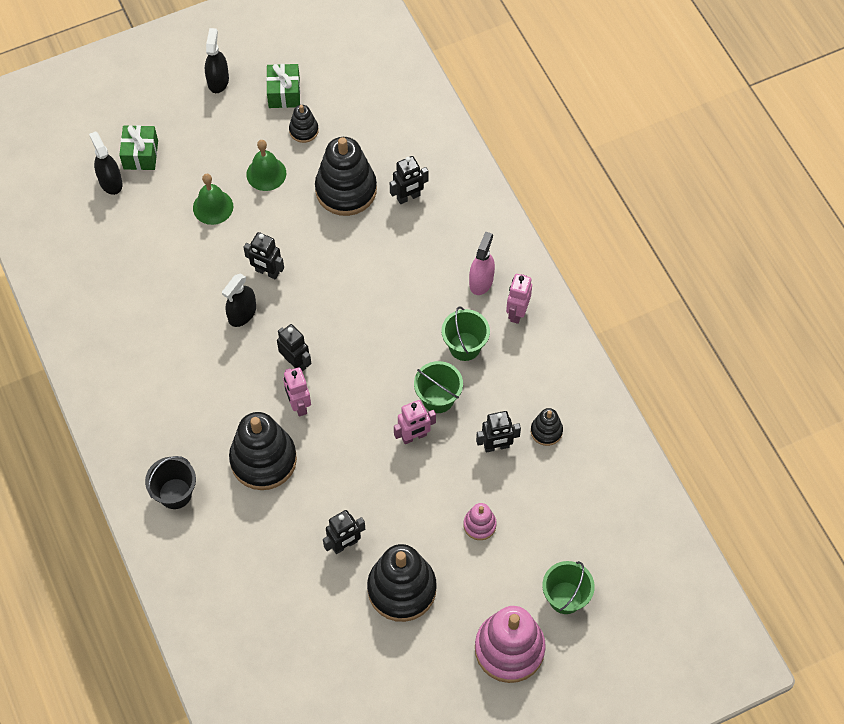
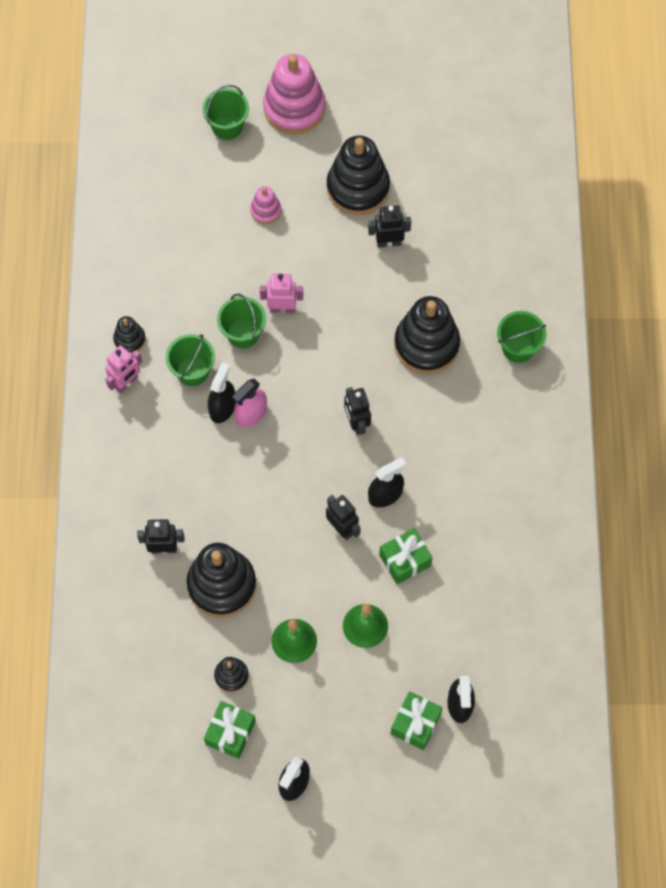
camera: 155 degrees left, 5 degrees up
black bucket [145,456,196,509] -> green bucket [497,311,546,363]
pink robot [283,367,311,416] -> none
pink spray bottle [469,231,495,295] -> pink spray bottle moved to [232,379,267,428]
black robot [476,411,521,453] -> none
black stacking toy [531,408,563,446] -> black stacking toy moved to [113,316,146,354]
none -> black spray bottle [208,362,236,423]
none -> green gift [379,528,433,584]

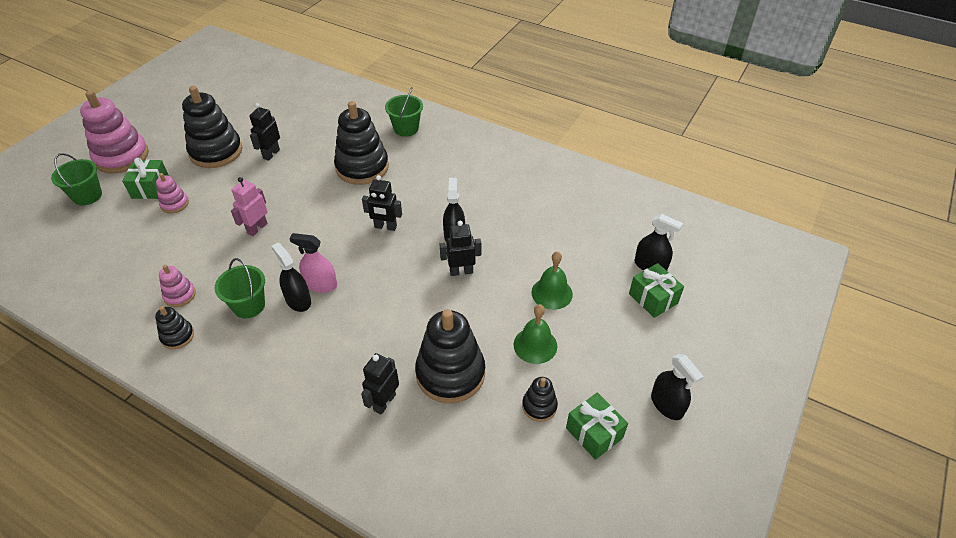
camera: 60 degrees left, 20 degrees down
pink robot [105,345,142,393] -> none
green bucket [217,294,266,348] -> none
pink spray bottle [232,379,267,428] -> pink spray bottle turned 120 degrees clockwise [289,233,337,293]
green gift [379,528,433,584] -> green gift moved to [122,158,169,199]
none -> pink stacking toy [159,265,196,307]

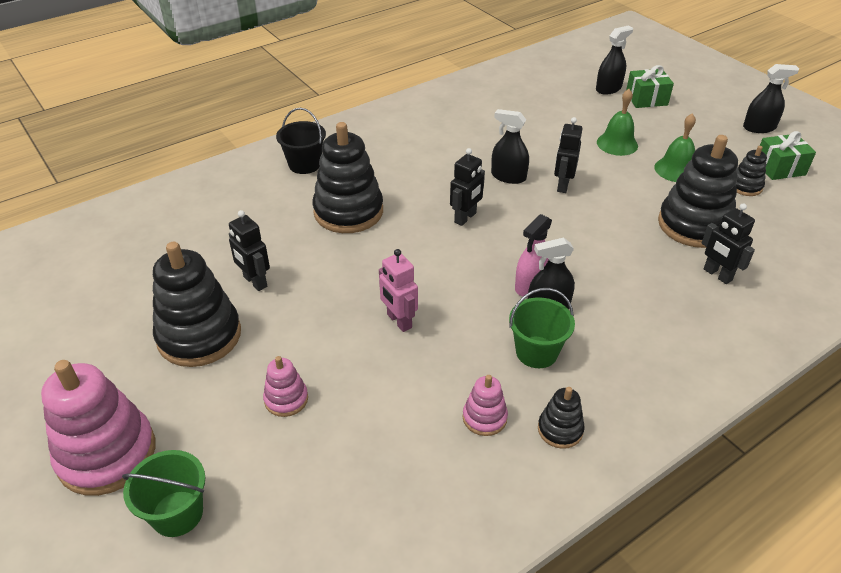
camera: 65 degrees left, 5 degrees down
green gift [122,158,169,199] -> none
green bucket [385,87,423,137] -> black bucket [276,108,326,174]

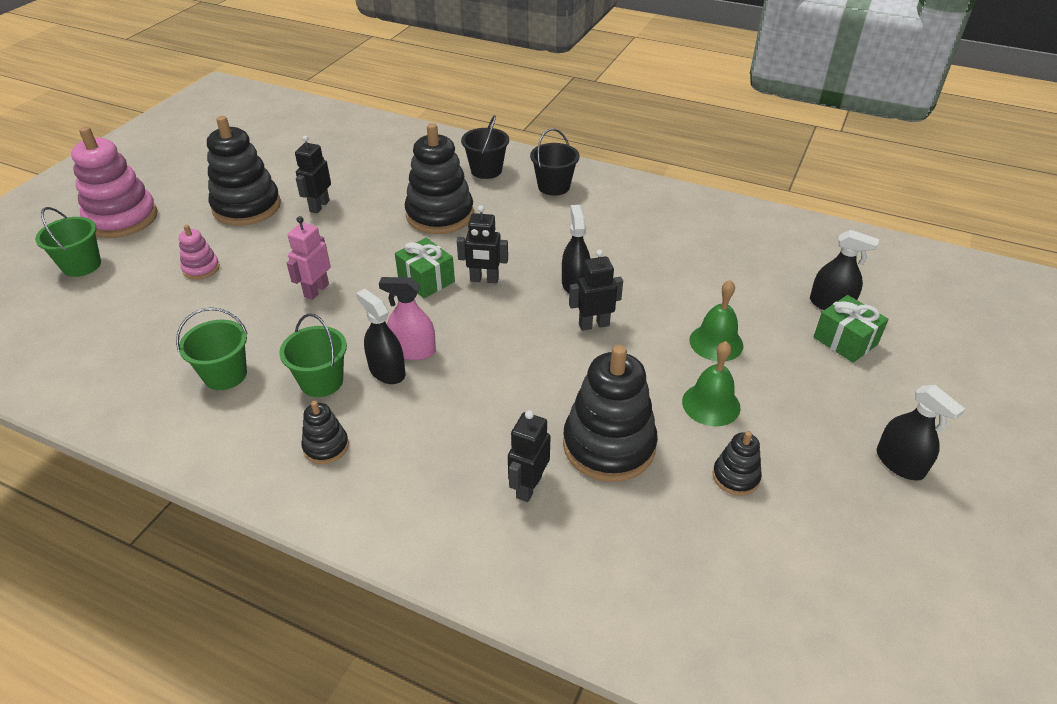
camera: 60 degrees right, 0 degrees up
pink stacking toy [463,375,508,436] -> green bucket [176,307,248,390]
black stacking toy [538,387,585,449] -> black stacking toy moved to [302,401,349,464]
green gift [760,131,816,180] -> green gift moved to [395,238,455,298]
none -> black bucket [530,128,580,196]

